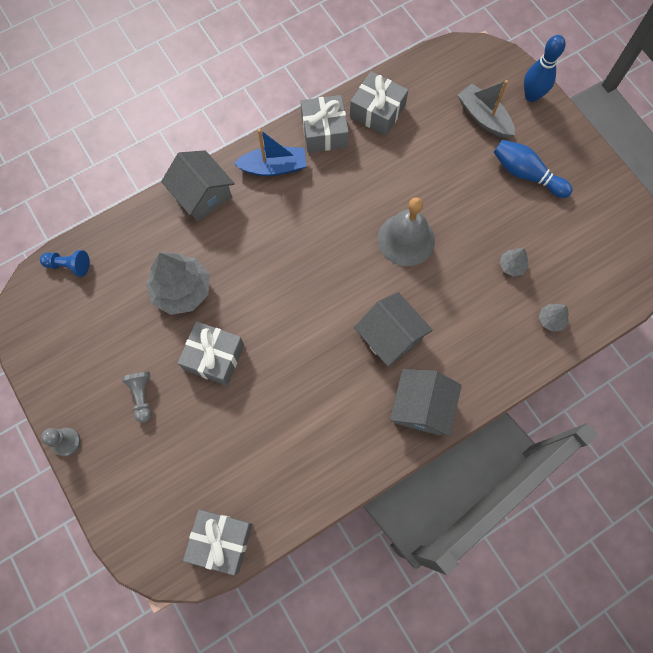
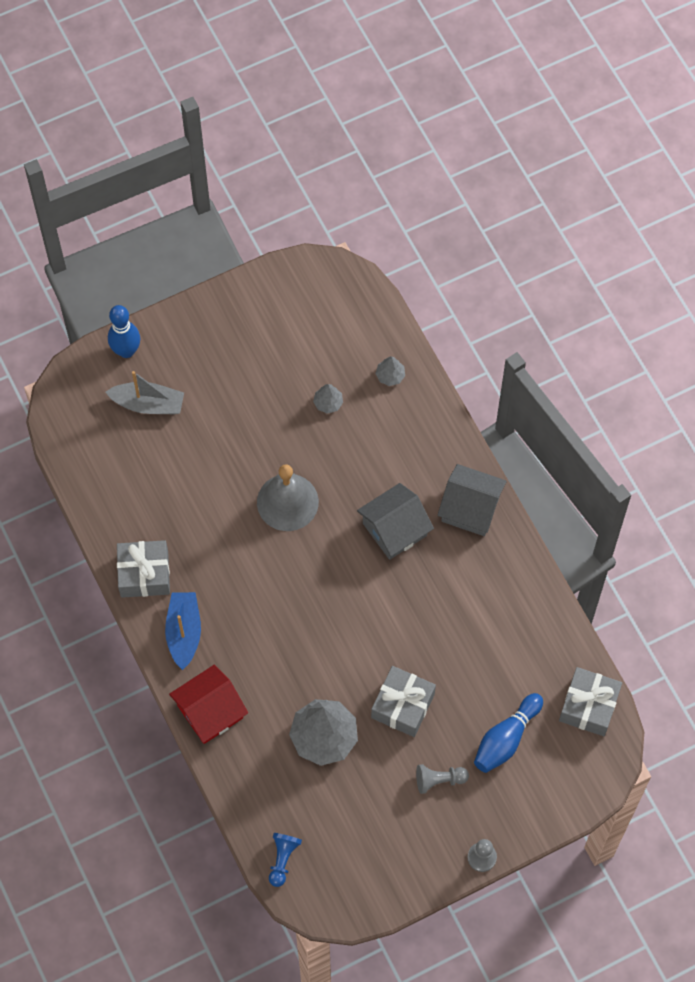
camera: 85 degrees left, 5 degrees down
grey house [161,150,235,222] -> red house [169,665,248,744]
grey gift [350,71,408,136] -> none
grey boat [458,80,515,138] -> grey boat turned 135 degrees counterclockwise [106,371,184,414]
blue bowling pin [494,140,572,198] -> blue bowling pin moved to [474,693,543,773]

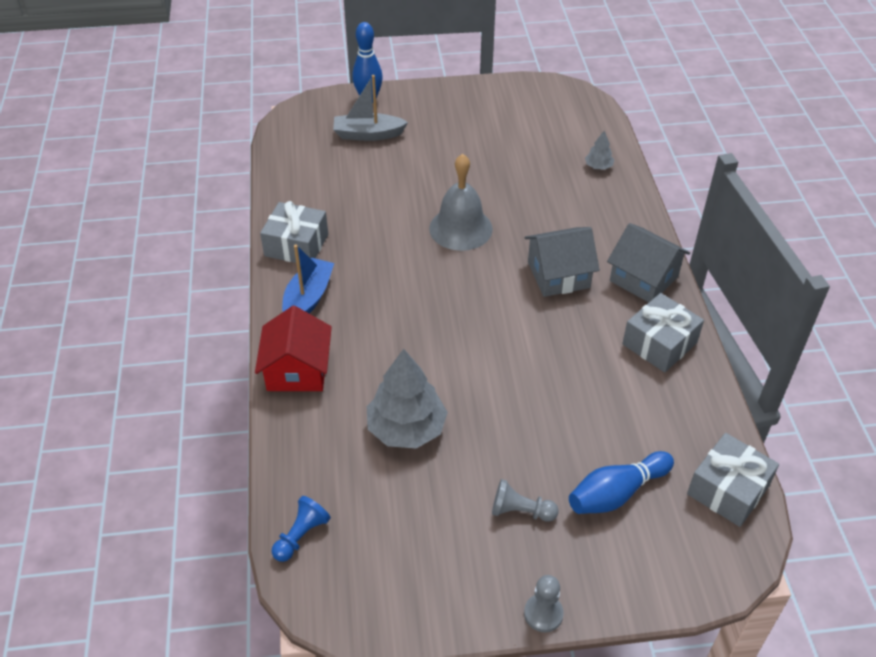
camera: 20 degrees right, 20 degrees down
grey boat [106,371,184,414] -> grey boat turned 150 degrees clockwise [333,75,408,141]
red house [169,665,248,744] -> red house turned 75 degrees counterclockwise [255,306,332,391]
grey tree [313,384,343,414] -> none
grey gift [371,666,436,737] -> grey gift moved to [622,293,704,372]

